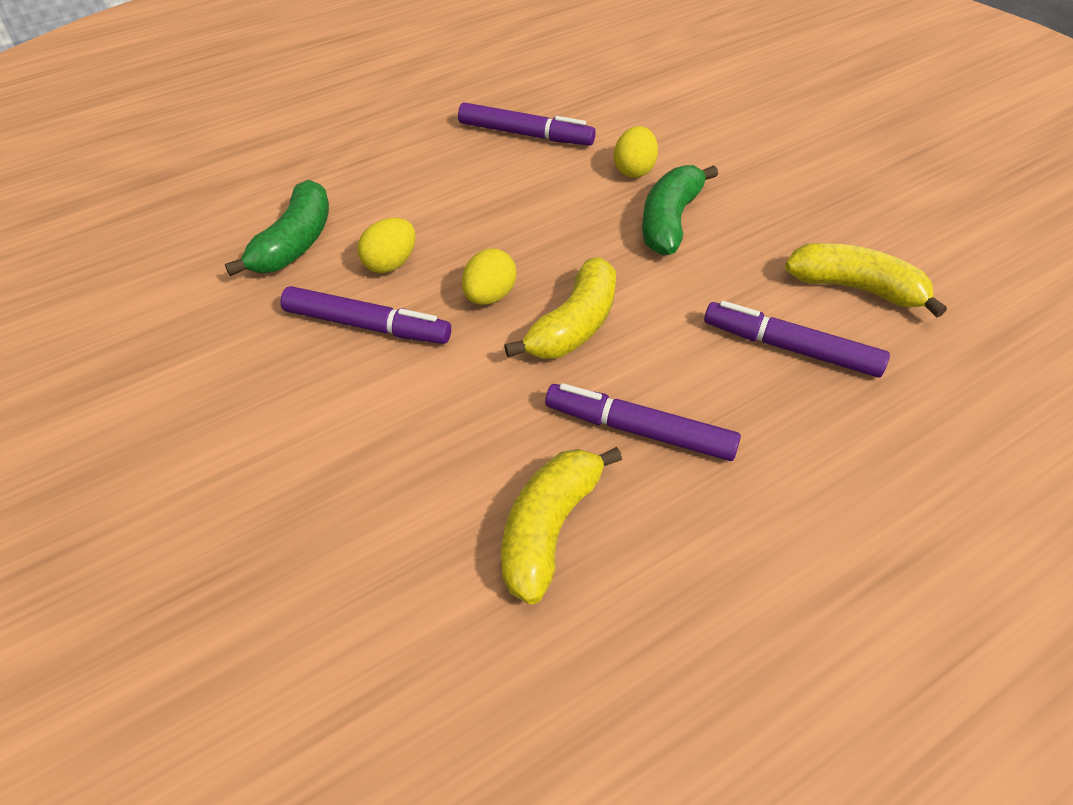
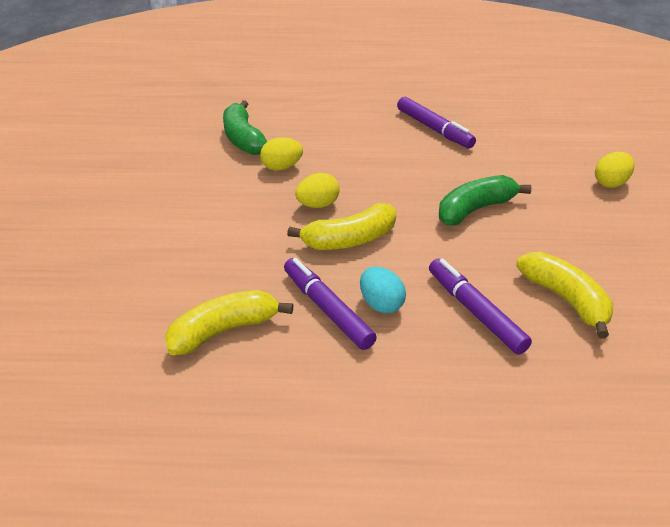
camera: 35 degrees right, 10 degrees down
green banana [225,180,329,276] -> green banana turned 105 degrees clockwise [223,100,267,155]
purple marker [280,286,451,344] -> none
yellow egg [614,126,658,178] -> yellow egg moved to [595,152,634,188]
none -> turquoise egg [360,267,406,314]

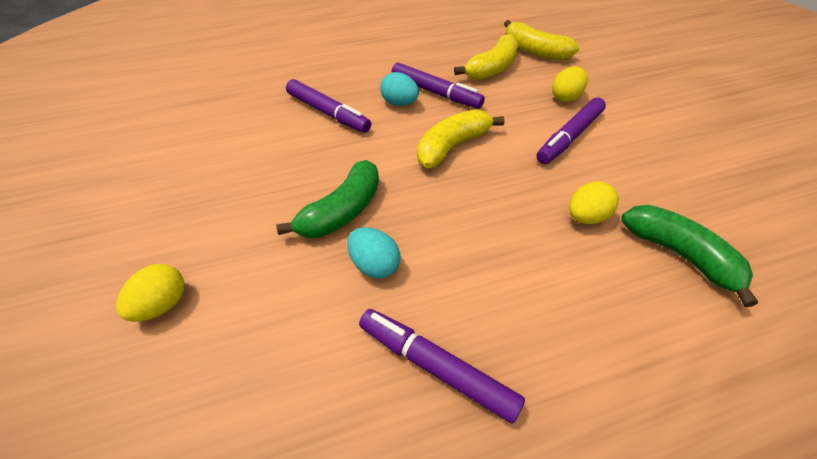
camera: 160 degrees right, 10 degrees up
yellow egg [295,173,340,208] -> yellow egg moved to [552,66,588,102]
yellow banana [516,252,613,338] -> yellow banana moved to [504,20,580,60]
none -> turquoise egg [347,227,400,279]
none -> purple marker [536,97,606,164]

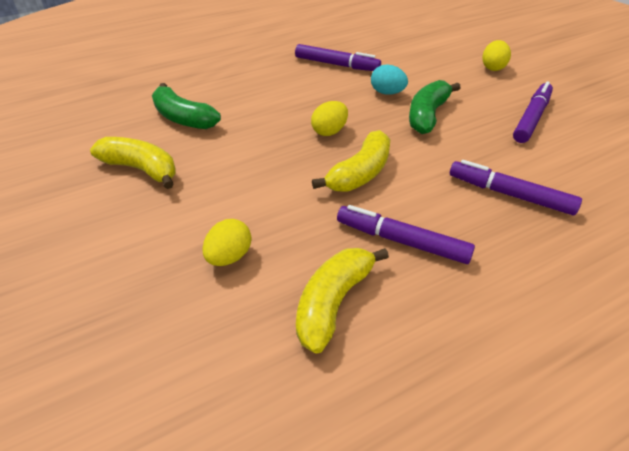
camera: 170 degrees right, 5 degrees down
turquoise egg [380,72,419,106] -> none
yellow banana [504,20,580,60] -> yellow banana moved to [90,137,176,189]
purple marker [536,97,606,164] -> purple marker moved to [513,81,553,143]
yellow egg [569,181,619,224] -> yellow egg moved to [311,101,348,136]

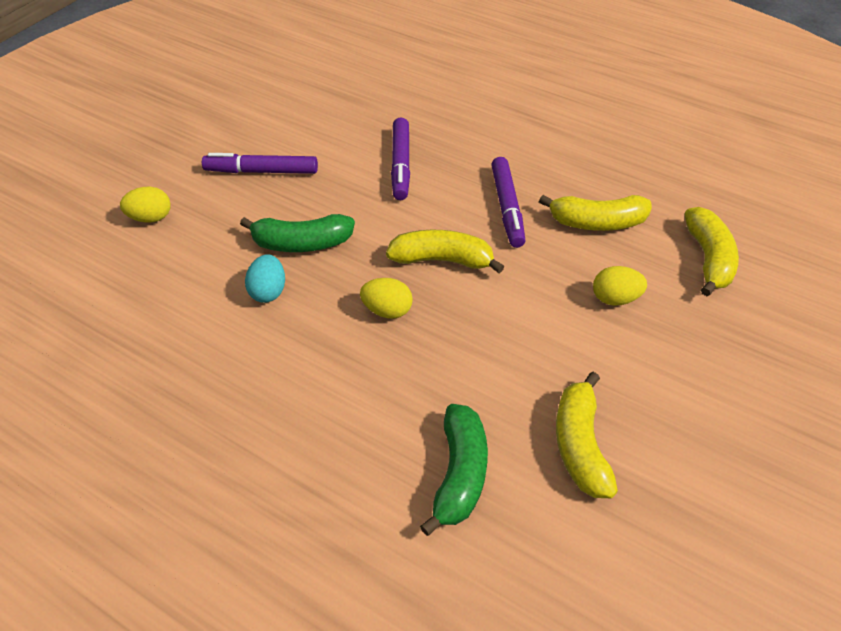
camera: 120 degrees left, 5 degrees up
purple marker [295,44,381,71] -> none
none -> yellow banana [684,207,739,296]

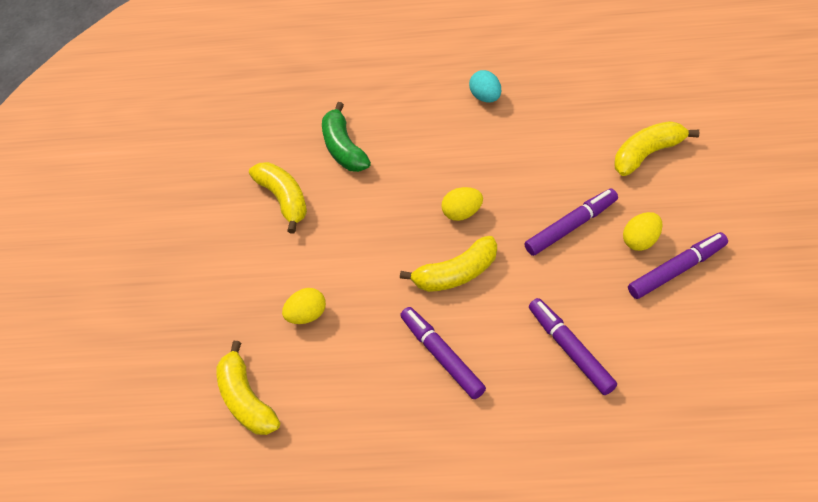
camera: 155 degrees right, 5 degrees up
yellow egg [120,187,171,223] -> yellow egg moved to [623,212,663,251]
green banana [240,214,355,252] -> purple marker [524,188,618,256]
turquoise egg [245,254,285,303] -> turquoise egg moved to [469,70,501,102]
yellow banana [539,195,652,231] -> yellow banana moved to [614,121,699,176]

